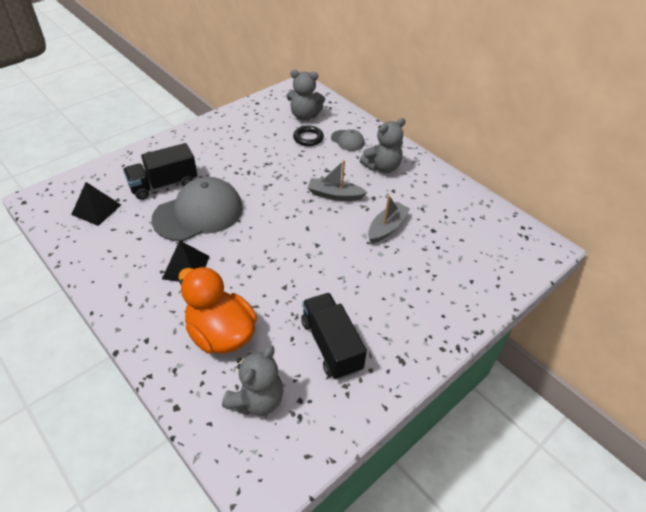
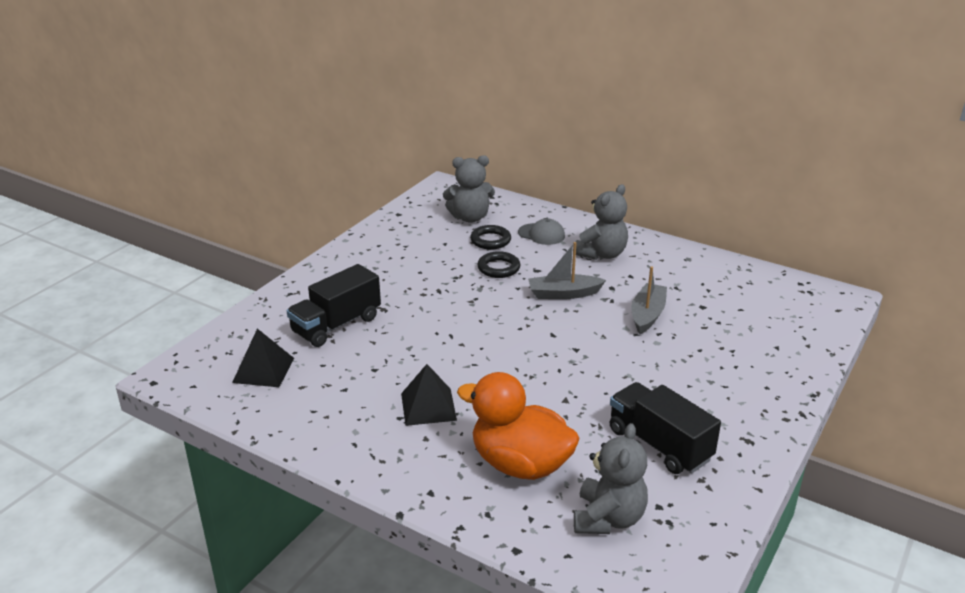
camera: 15 degrees left, 15 degrees down
grey cap [152,177,243,241] -> none
none -> black ring [477,251,520,278]

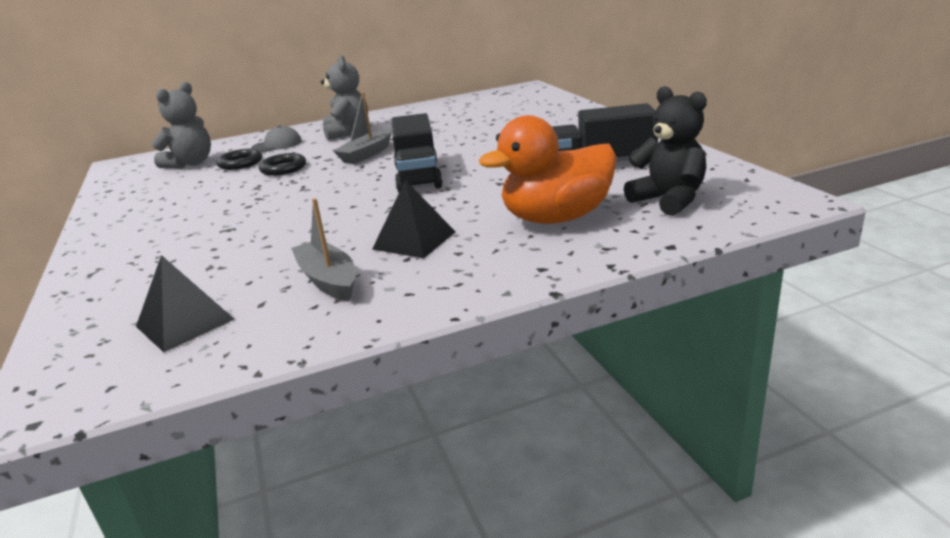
camera: 50 degrees left, 5 degrees down
black truck [287,264,381,347] -> black truck moved to [392,113,443,193]
grey teddy bear [574,423,648,534] -> black teddy bear [624,86,707,216]
grey boat [631,267,667,334] -> grey boat moved to [291,198,356,301]

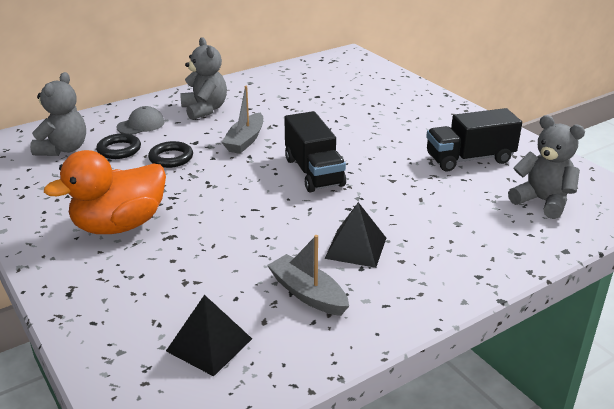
camera: 15 degrees left, 5 degrees up
orange duck [479,115,617,224] -> orange duck moved to [44,150,166,234]
black teddy bear [624,86,707,216] -> grey teddy bear [508,115,585,219]

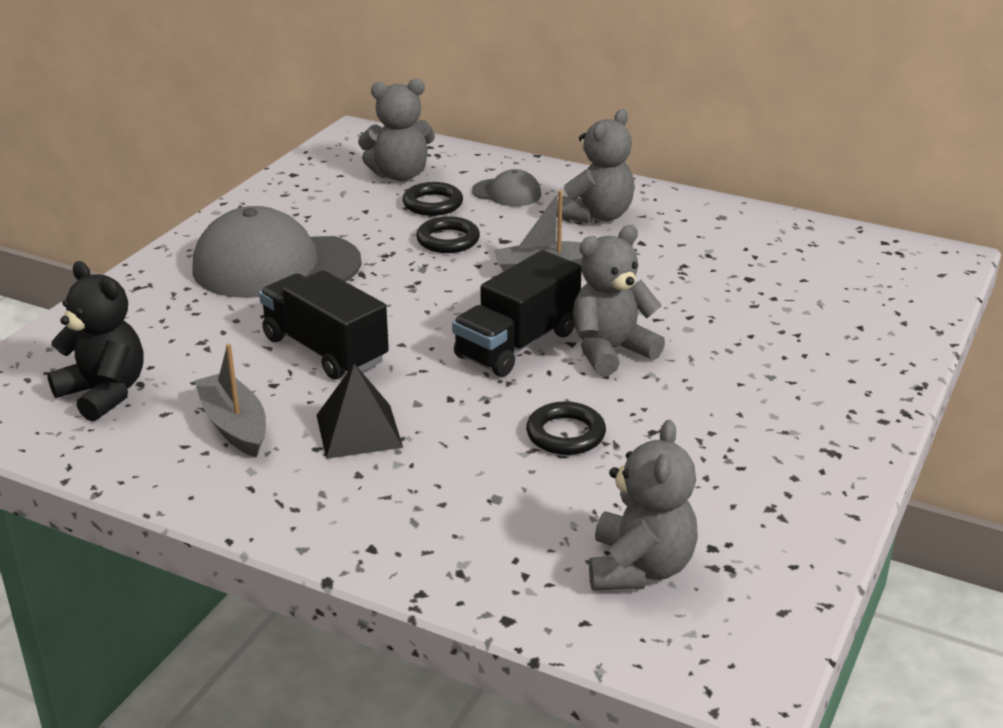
camera: 60 degrees right, 0 degrees up
orange duck [44,150,166,234] -> grey cap [192,206,362,298]
black pyramid [166,295,252,376] -> black teddy bear [47,261,144,422]
grey boat [267,235,349,316] -> grey boat turned 45 degrees counterclockwise [194,344,266,458]
black truck [426,108,522,171] -> black truck moved to [259,270,389,379]
none -> black ring [526,401,606,455]
none -> grey teddy bear [573,225,665,376]

